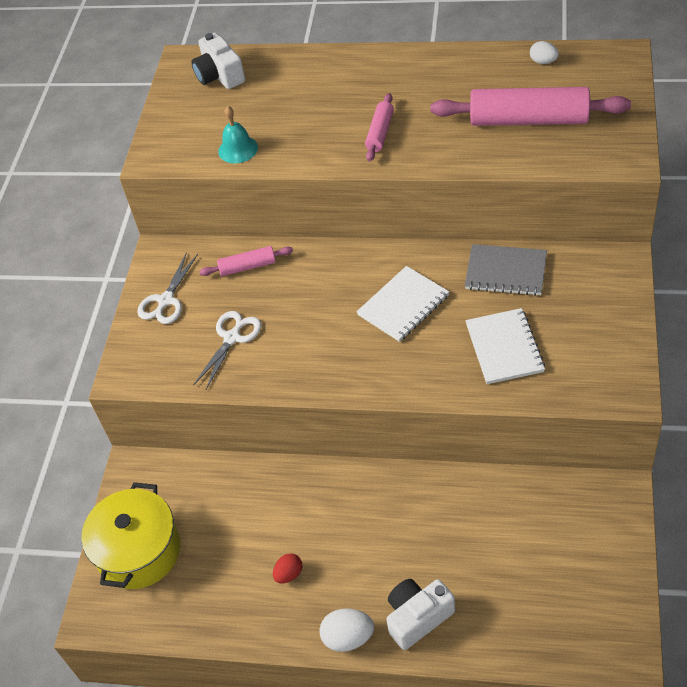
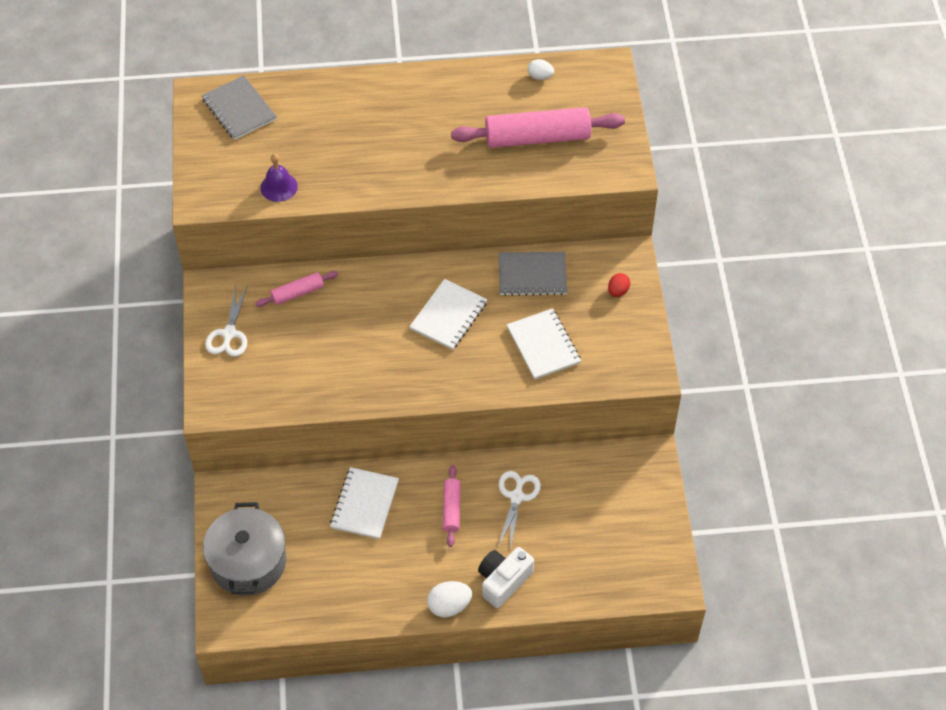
camera: 20 degrees left, 5 degrees up
yellow pot [82,482,180,589] -> grey pot [203,502,286,596]
white camera [191,33,245,89] -> grey notebook [202,75,277,140]
white scissors [193,311,261,389] -> white scissors moved to [498,471,541,550]
turquoise bell [218,106,258,163] -> purple bell [260,154,298,202]
red egg [273,553,302,583] -> red egg moved to [608,273,630,297]
pink rolling pin [365,93,394,162] -> pink rolling pin moved to [443,465,461,547]
none -> white notebook [330,467,399,539]

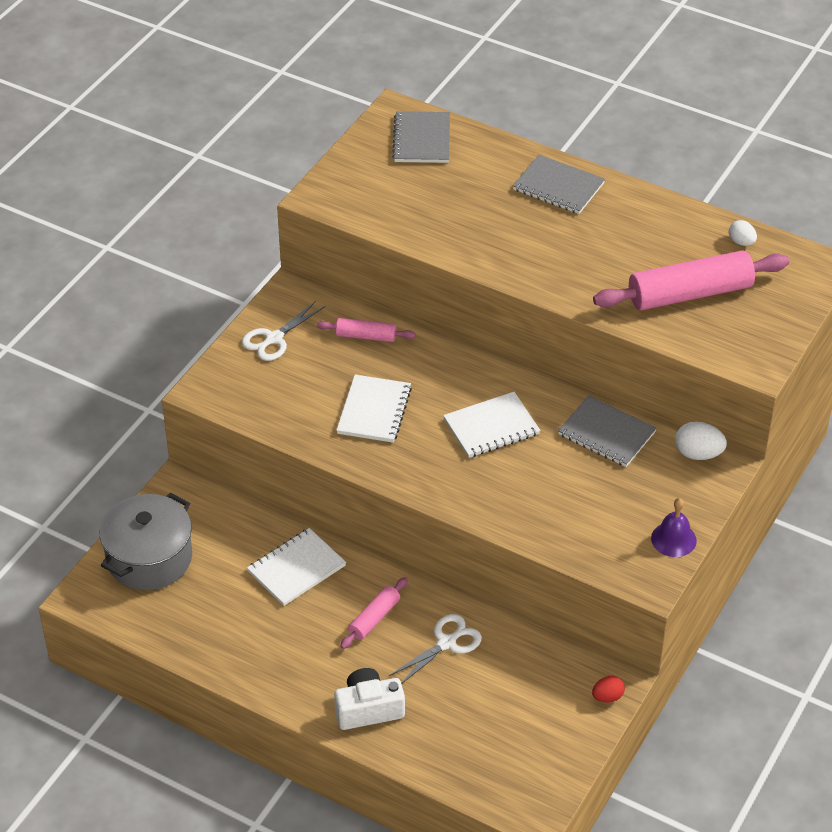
camera: 35 degrees right, 10 degrees down
purple bell [260,154,298,202] -> purple bell moved to [651,498,697,557]
white egg [427,581,472,617] -> white egg moved to [675,421,727,460]
pink rolling pin [451,107,625,148] -> pink rolling pin turned 45 degrees counterclockwise [593,250,789,310]
white notebook [507,308,581,380] -> white notebook moved to [336,375,412,443]
red egg [608,273,630,297] -> red egg moved to [592,676,625,703]
none -> grey notebook [513,155,605,214]

